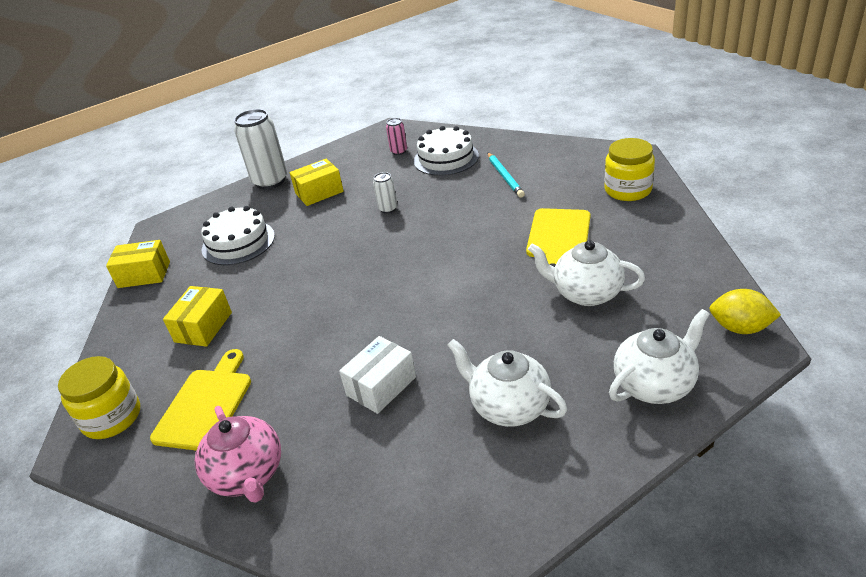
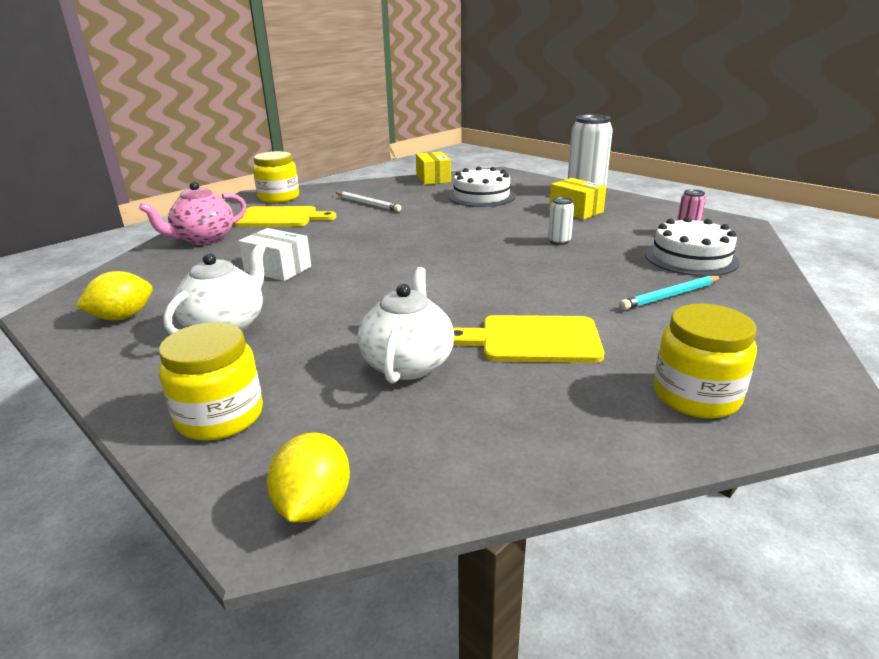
camera: 75 degrees right, 10 degrees down
yellow box [163,286,232,347] -> white pencil [335,192,401,212]
white teapot [609,309,710,404] -> yellow jar [159,322,263,441]
none -> yellow lemon [76,271,152,321]

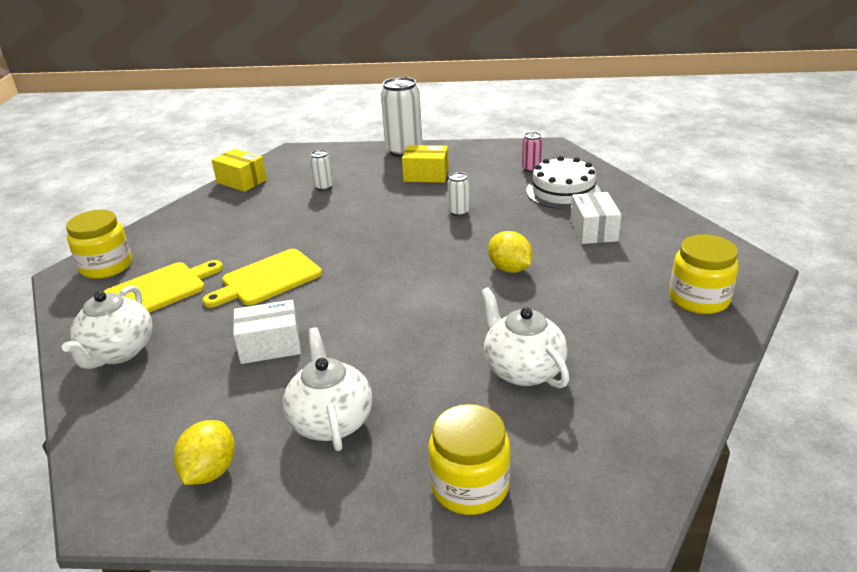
camera: 40 degrees left, 5 degrees up
pink teapot [139,182,246,245] -> white teapot [62,285,153,369]
yellow lemon [267,432,350,522] -> yellow lemon moved to [488,231,532,273]
white pencil [335,192,401,212] -> none
white cake [448,166,515,207] -> white can [310,150,333,191]
yellow cutting board [453,315,604,363] -> yellow cutting board moved to [202,249,322,308]
turquoise pencil [619,276,722,310] -> white box [571,192,621,244]

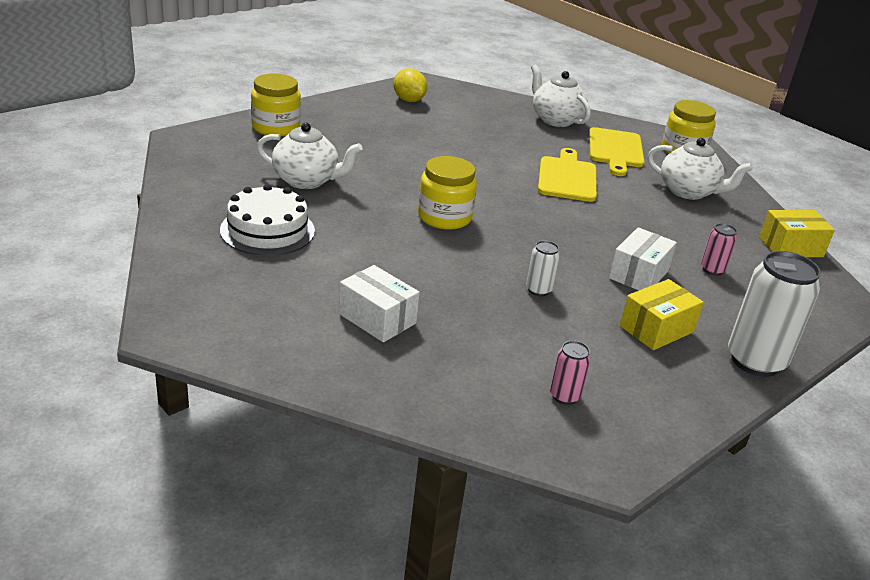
camera: 130 degrees right, 0 degrees up
white box [233,300,301,364] -> white box moved to [609,227,677,290]
white teapot [283,327,372,451] -> white teapot moved to [648,138,753,200]
white can [310,150,333,191] -> pink can [701,223,737,276]
yellow lemon [488,231,532,273] -> none
white cake [526,156,601,209] -> white cake moved to [220,184,315,256]
yellow jar [669,234,739,314] -> yellow jar moved to [418,156,477,230]

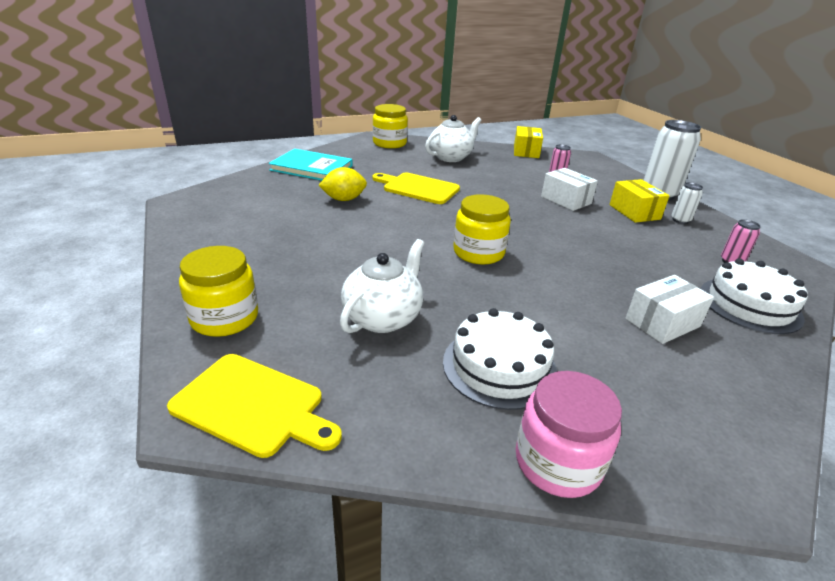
camera: 70 degrees left, 0 degrees up
yellow lemon [393,68,427,102] -> yellow lemon moved to [318,167,367,201]
white can [526,240,560,296] -> white can moved to [672,182,703,224]
white teapot [531,65,591,127] -> turquoise book [269,149,353,181]
yellow cutting board [589,127,645,176] -> yellow cutting board moved to [167,354,342,458]
none -> pink jar [516,371,622,498]
none -> white cake [701,258,808,334]

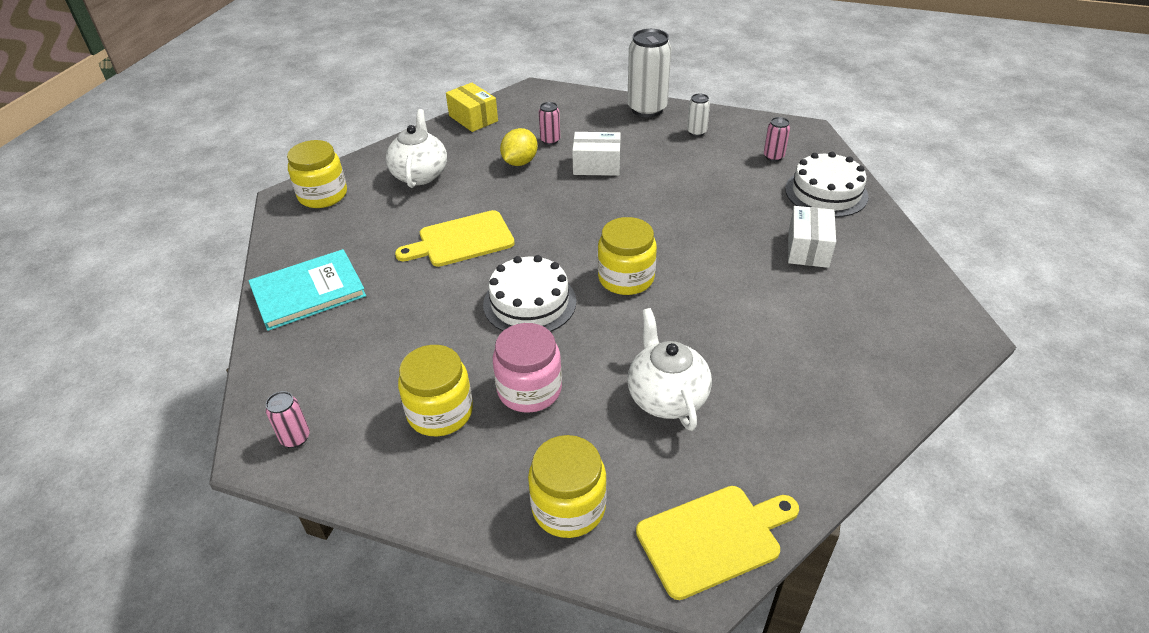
camera: 45 degrees left, 10 degrees up
yellow lemon [318,167,367,201] -> yellow lemon moved to [500,128,538,166]
white cake [443,308,557,410] -> white cake moved to [483,255,576,332]
pink jar [516,371,622,498] -> pink jar moved to [493,323,562,413]
yellow box [609,179,669,223] -> none
none -> pink can [266,391,310,448]
none -> yellow jar [398,345,473,436]

